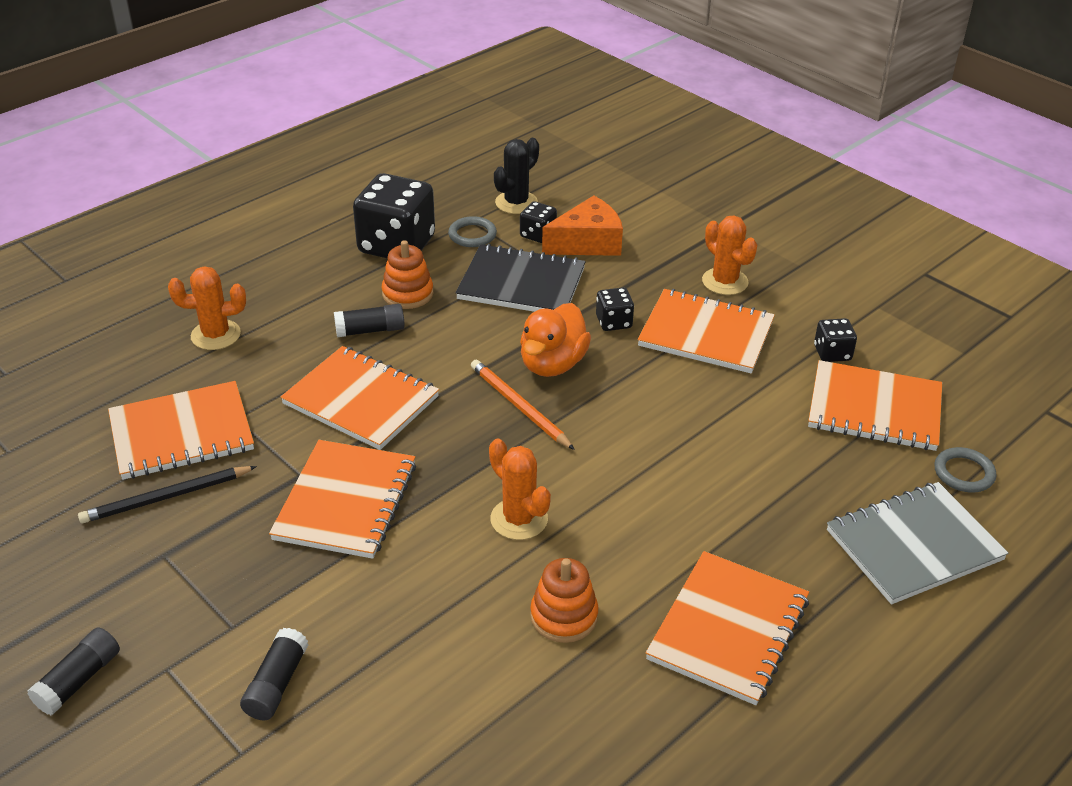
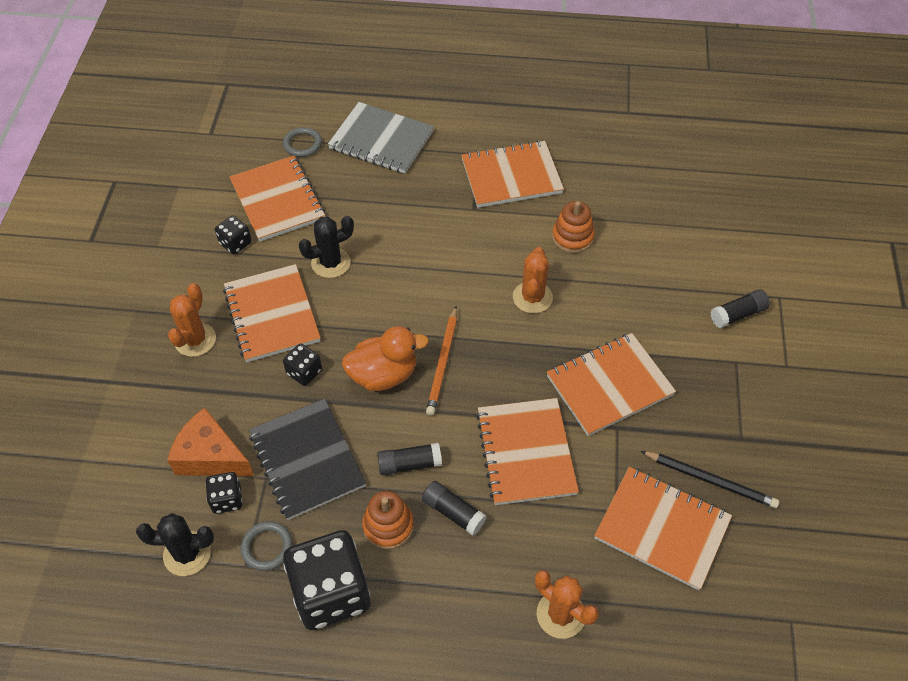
camera: 130 degrees left, 15 degrees up
black glue stick [28,627,120,715] -> black glue stick moved to [377,443,442,475]
none -> black cactus [299,216,354,278]

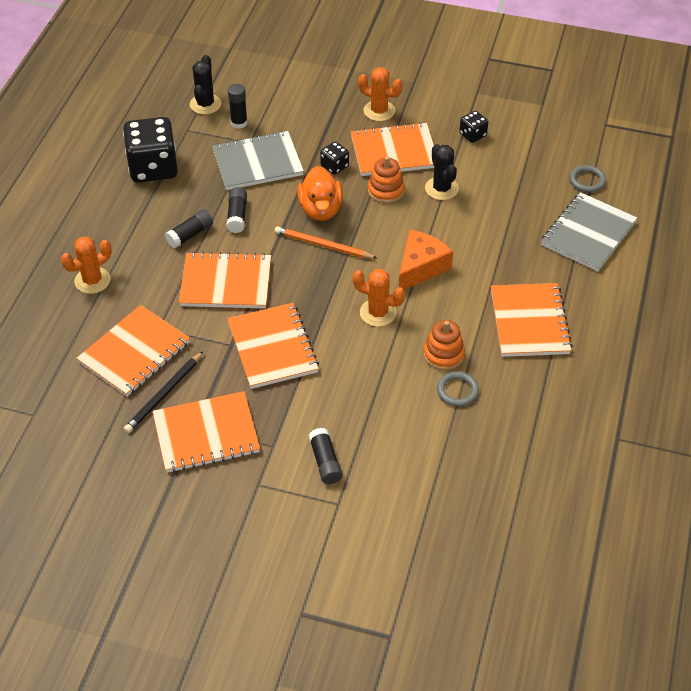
camera: 100 degrees right, 5 degrees down
orange cheese [167,408,254,476] -> orange cheese moved to [399,230,453,290]
black dice [206,472,243,514] -> black glue stick [228,84,247,129]
orange notebook [230,156,325,242] -> orange notebook moved to [152,391,260,473]
grey ring [241,521,293,571] -> grey ring moved to [437,371,479,406]
black notebook [249,399,366,520] -> grey notebook [212,131,304,190]
orange stacking toy [362,491,414,550] -> orange stacking toy moved to [368,156,405,204]

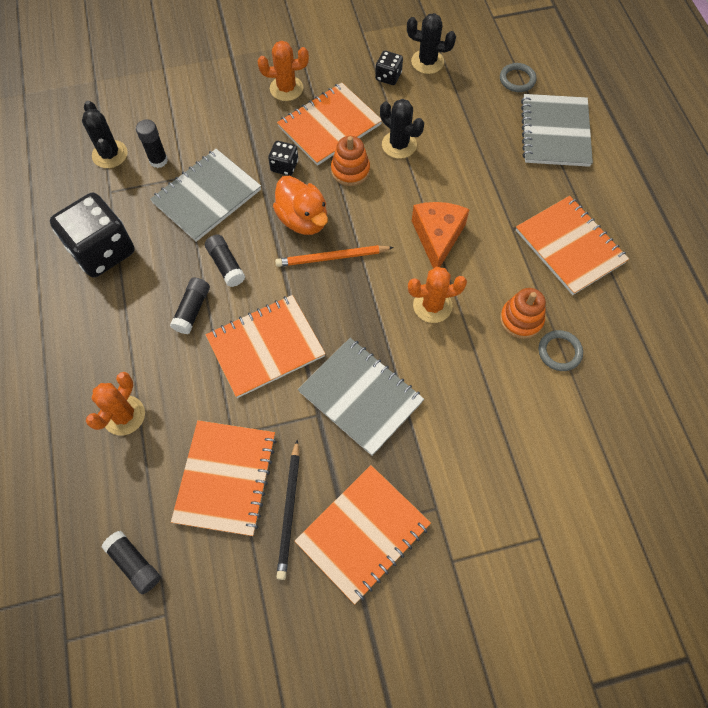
camera: 30 degrees left, 15 degrees up
orange notebook [227,303,319,389] -> grey notebook [298,338,424,456]
black glue stick [309,428,342,484] -> black glue stick moved to [102,531,161,594]
none -> black cactus [407,13,456,74]

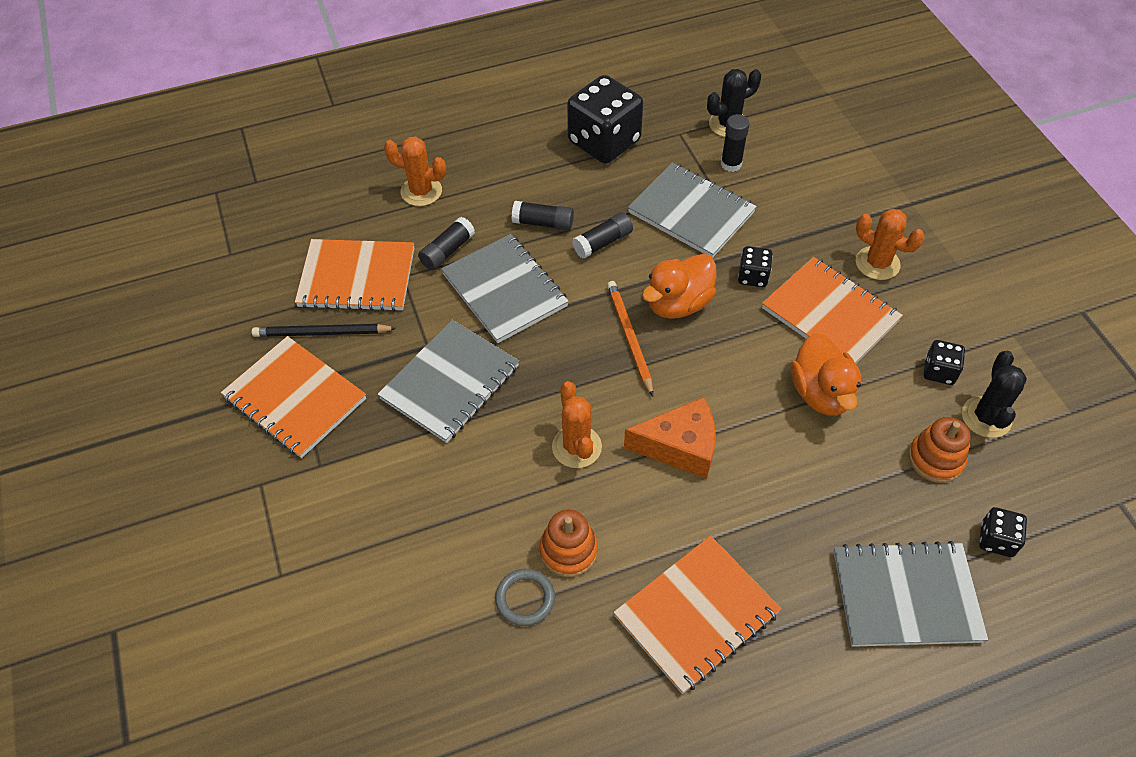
camera: 85 degrees right, 10 degrees down
black glue stick [102,531,161,594] -> black glue stick moved to [418,217,475,270]
orange notebook [205,295,326,398] -> grey notebook [441,234,569,343]
orange cactus [258,41,309,101] -> orange cactus turned 45 degrees counterclockwise [856,209,925,280]
orange stacking toy [331,136,370,186] -> orange stacking toy moved to [908,417,971,483]
black cactus [380,99,424,159] -> orange duck [791,333,861,416]
grey ring [500,63,536,92] -> black dice [979,507,1027,557]

